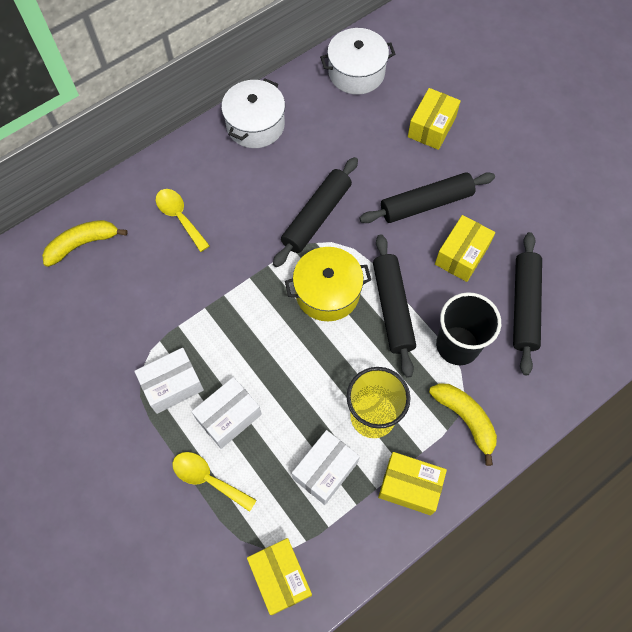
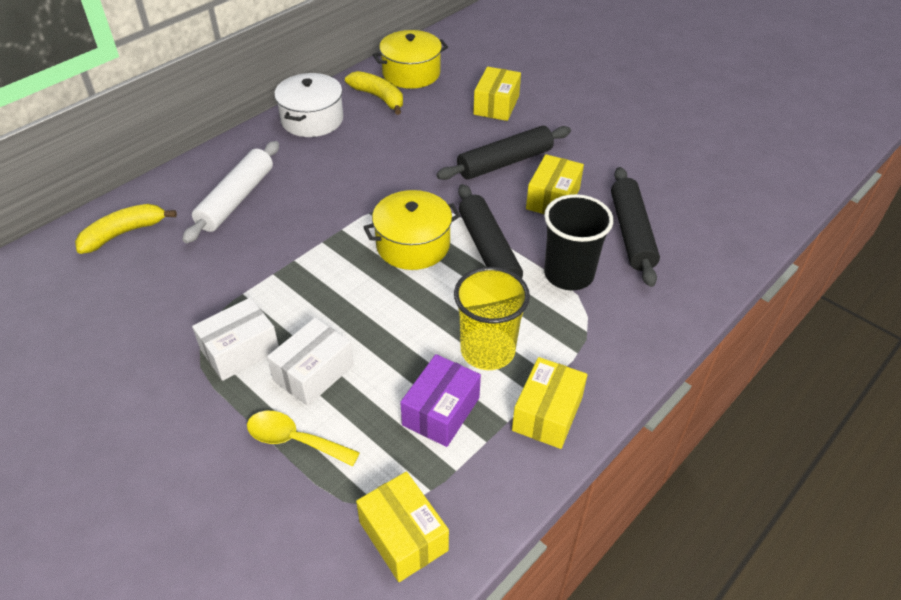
camera: 10 degrees left, 20 degrees down
yellow spoon [156,189,210,252] -> white rolling pin [182,141,279,243]
black rolling pin [273,157,358,267] -> none
white box [292,430,360,505] -> purple box [400,354,481,447]
white pot [320,28,395,95] -> yellow pot [373,30,448,89]
yellow box [378,452,447,515] -> yellow box turned 75 degrees counterclockwise [512,357,588,449]
yellow banana [429,383,497,466] -> yellow banana moved to [345,71,403,115]

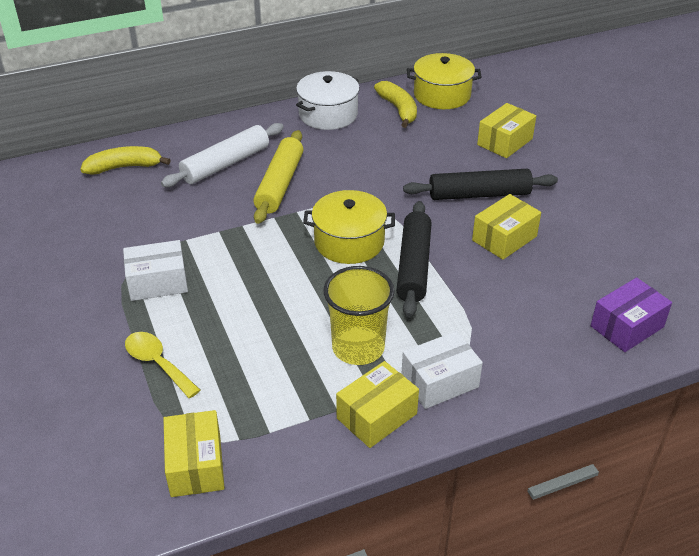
camera: 25 degrees right, 5 degrees down
white box [267,318,354,406] -> white box moved to [401,331,483,409]
purple box [400,354,481,447] -> purple box moved to [591,277,672,352]
black cup [544,194,613,290] -> none
black rolling pin [611,167,660,287] -> none
none -> yellow rolling pin [253,130,303,224]

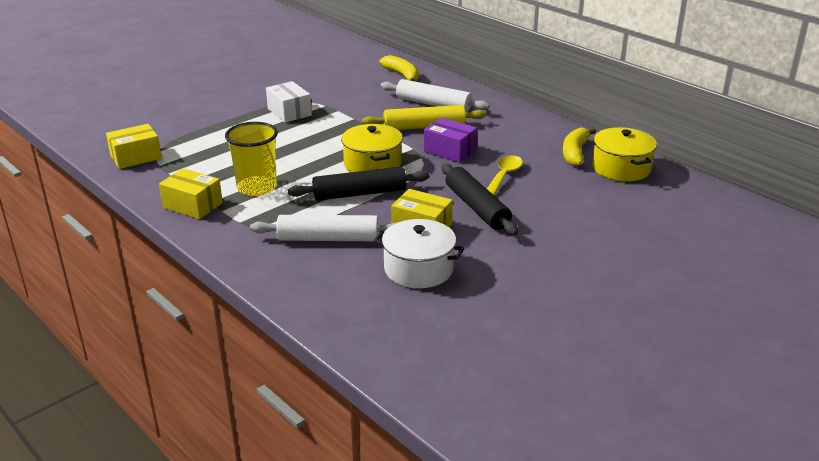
camera: 70 degrees right, 10 degrees down
yellow spoon [125,332,200,398] -> yellow spoon moved to [487,155,523,195]
white pot [296,71,360,130] -> white pot moved to [374,219,464,288]
yellow banana [374,81,417,128] -> yellow banana turned 150 degrees clockwise [563,128,596,166]
white box [401,331,483,409] -> none
yellow box [477,103,536,158] -> none
purple box [591,277,672,352] -> purple box moved to [424,118,477,163]
none -> white rolling pin [250,215,396,241]

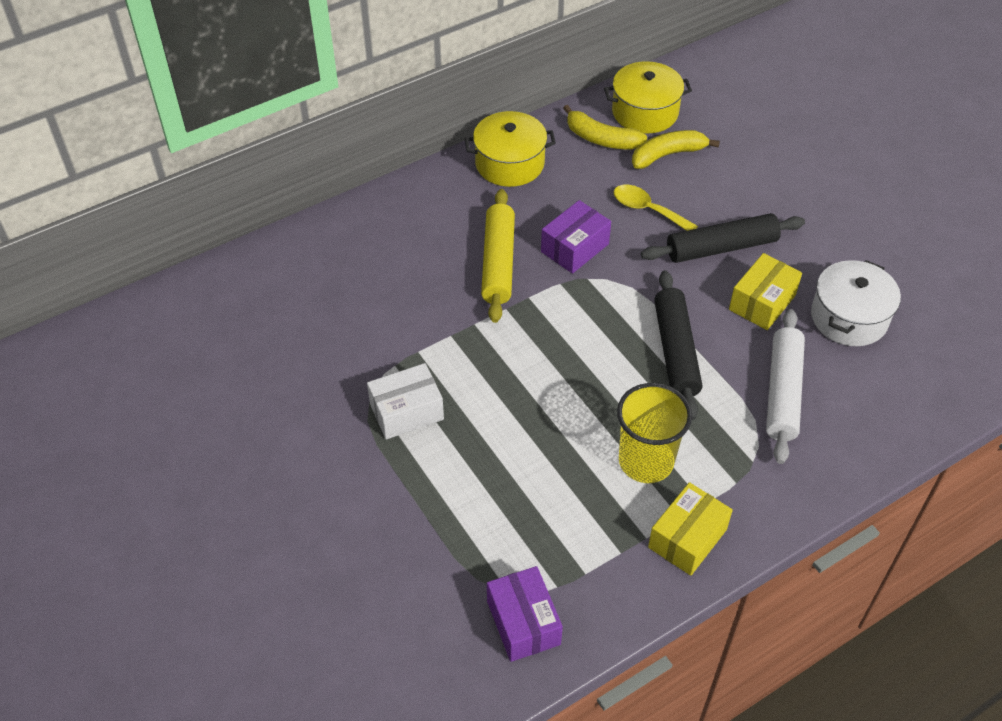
camera: 80 degrees left, 20 degrees up
yellow box [106,124,162,169] -> purple box [487,566,563,662]
yellow pot [341,124,403,172] -> yellow pot moved to [465,111,556,187]
yellow banana [379,55,419,82] -> yellow banana moved to [632,130,720,169]
white rolling pin [381,79,490,112] -> none

